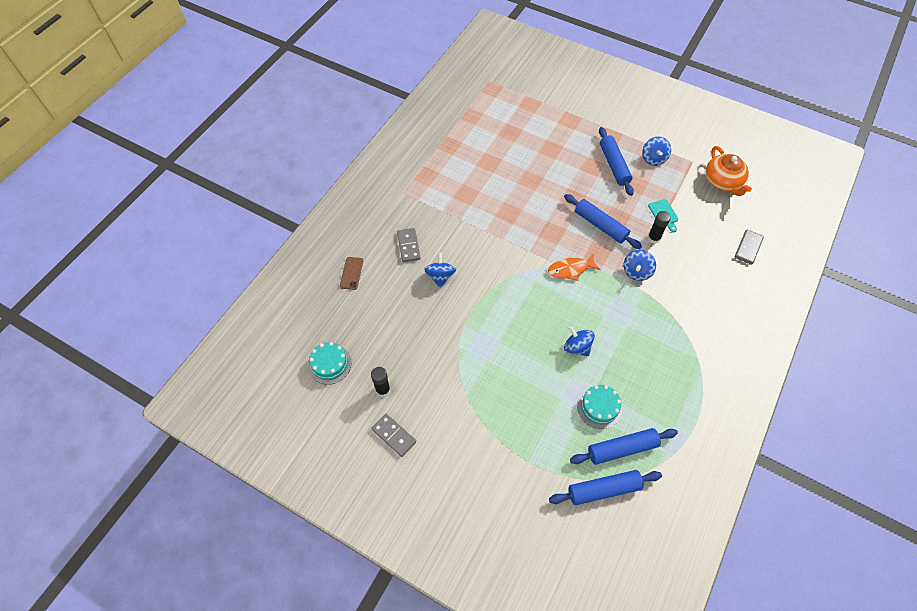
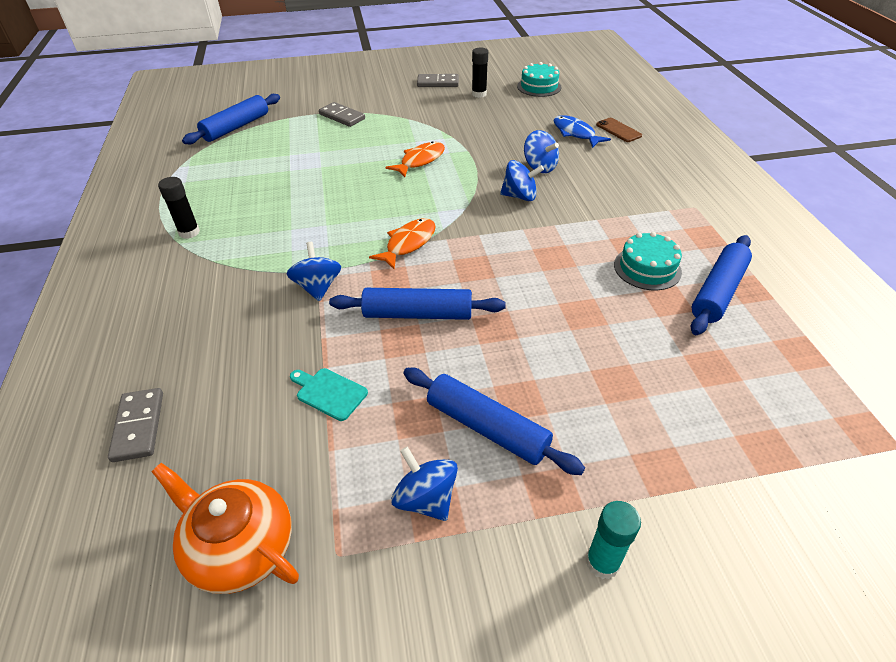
camera: 140 degrees right, 15 degrees down
grey domino [397,228,421,262] -> grey domino moved to [319,102,365,127]
blue spinning top [564,326,595,357] -> blue spinning top moved to [500,160,544,201]
blue rolling pin [570,428,678,465] -> blue rolling pin moved to [690,235,752,335]
turquoise cake [577,385,622,429] -> turquoise cake moved to [614,232,682,290]
black glue stick [647,211,671,244] -> black glue stick moved to [158,177,200,239]
none -> orange fish [386,141,445,177]
none -> blue fish [554,115,611,148]
none -> turquoise glue stick [586,501,641,579]

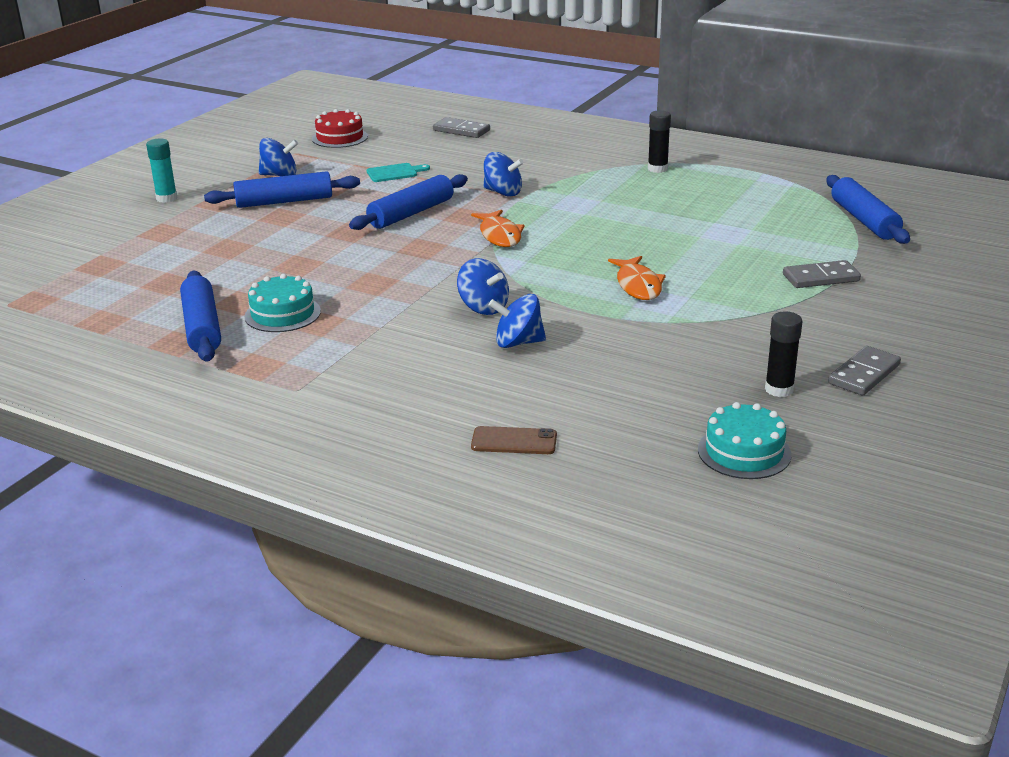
camera: 130 degrees right, 15 degrees down
orange teapot [152,463,299,594] -> red cake [312,109,368,148]
blue spinning top [500,160,544,201] -> blue spinning top turned 90 degrees counterclockwise [457,258,509,315]
blue fish [554,115,611,148] -> none

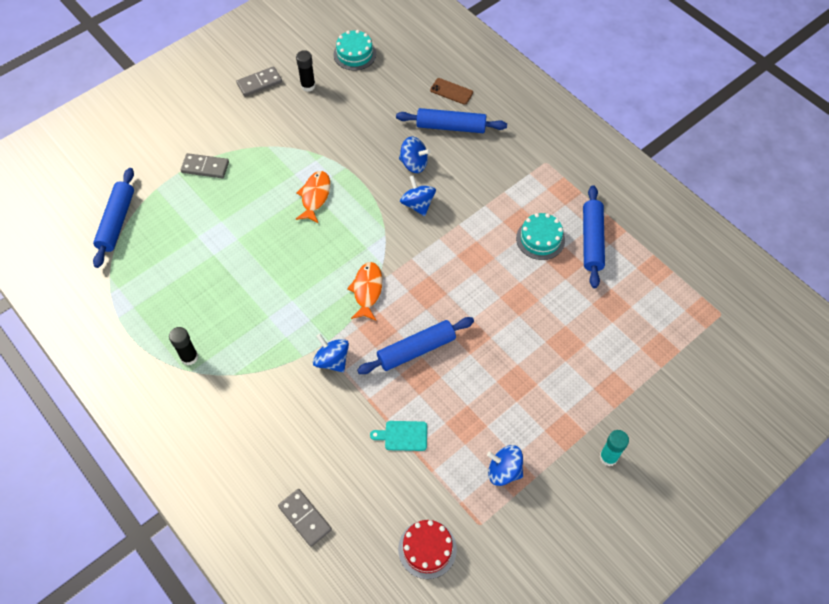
camera: 160 degrees left, 30 degrees up
blue rolling pin [204,171,360,208] -> blue rolling pin moved to [396,108,507,133]

